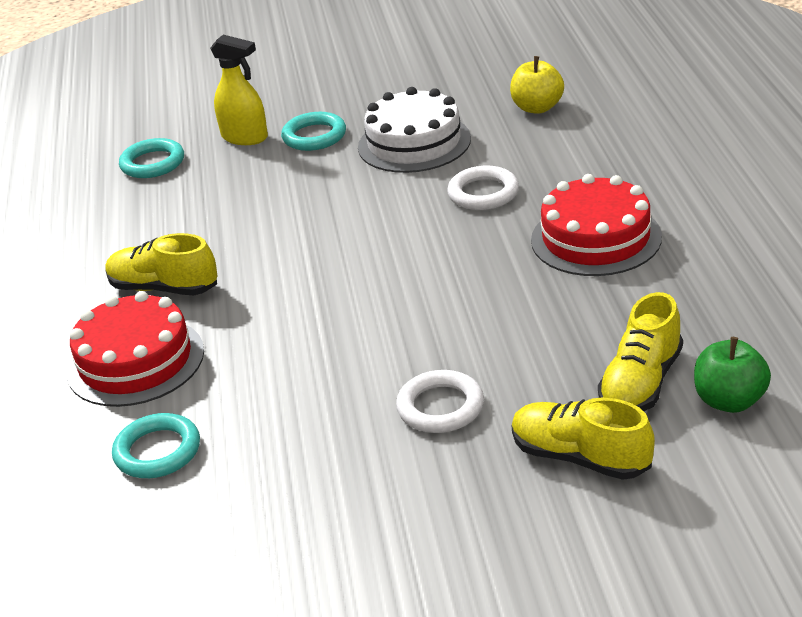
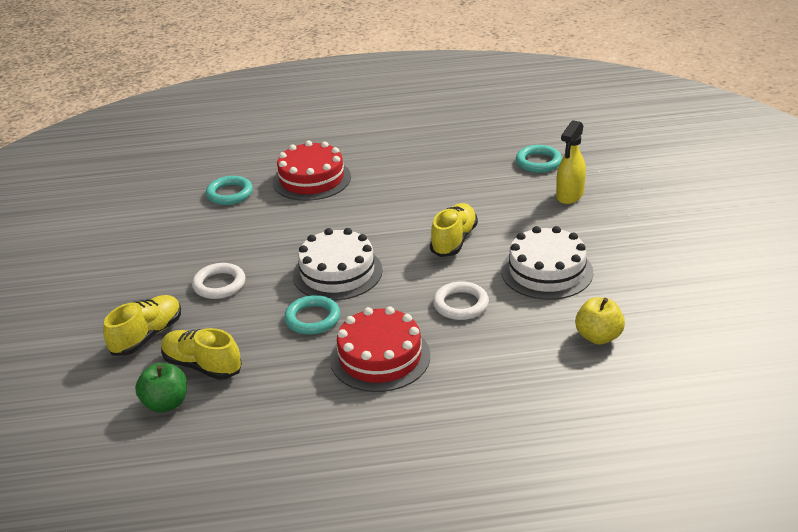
camera: 90 degrees right, 0 degrees up
yellow shoe [105,233,217,295] -> yellow shoe moved to [430,203,478,257]
turquoise ring [281,112,346,151] -> turquoise ring moved to [284,295,340,335]
none -> white cake [293,228,383,300]

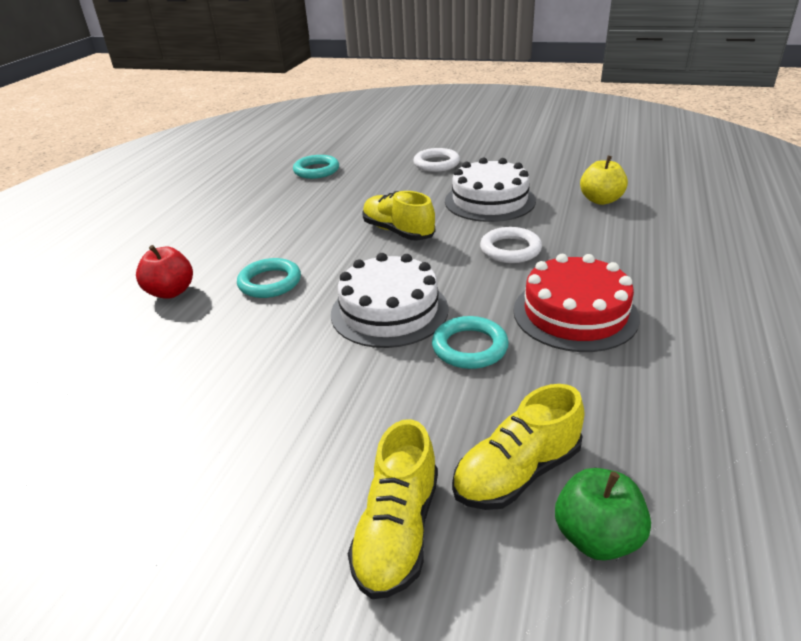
camera: 65 degrees left, 0 degrees up
yellow shoe [103,295,181,356] -> yellow shoe turned 135 degrees counterclockwise [348,419,438,599]
white ring [192,263,245,299] -> white ring moved to [413,148,460,172]
turquoise ring [206,176,253,205] -> turquoise ring moved to [237,258,301,298]
red cake [273,141,351,201] -> red apple [136,245,193,299]
yellow spray bottle [556,120,586,204] -> none

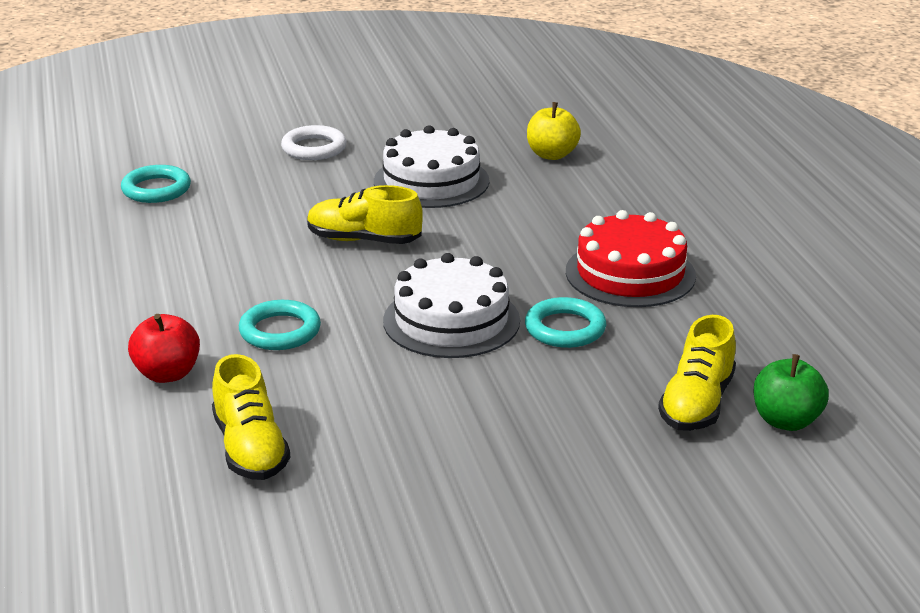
camera: 35 degrees left, 5 degrees down
yellow shoe [348,419,438,599] -> yellow shoe moved to [212,354,290,480]
white ring [480,227,542,263] -> none

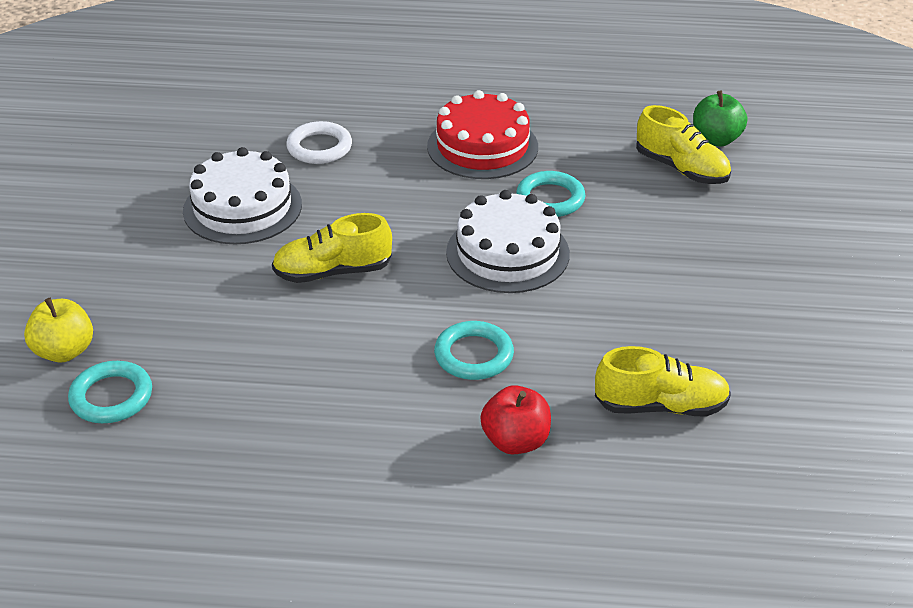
camera: 70 degrees left, 10 degrees up
white ring [281,125,347,160] -> white ring moved to [286,121,352,164]
yellow shoe [307,185,423,244] -> yellow shoe turned 45 degrees clockwise [272,213,392,283]
yellow apple [527,102,581,160] -> yellow apple moved to [24,298,93,362]

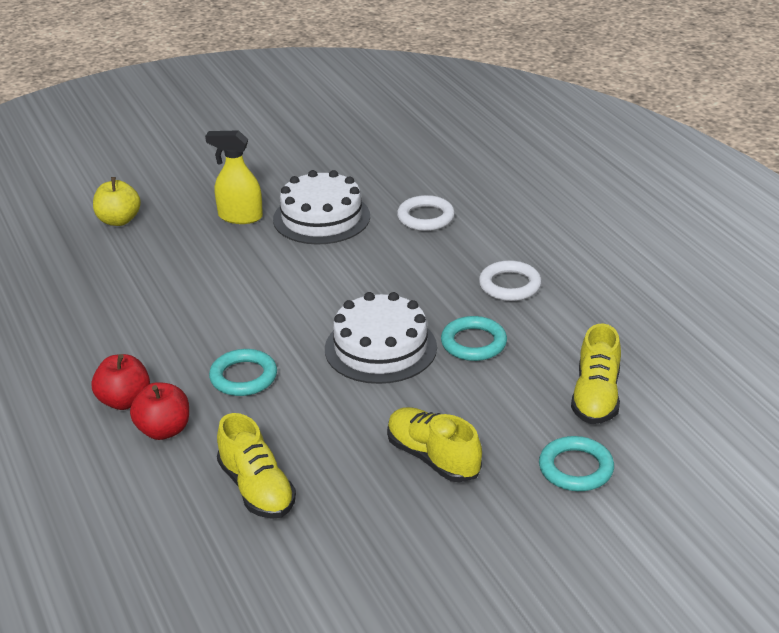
camera: 60 degrees right, 5 degrees down
turquoise ring [68,361,152,423] -> turquoise ring moved to [539,436,614,491]
yellow shoe [272,213,392,283] -> yellow shoe moved to [387,407,482,482]
red cake [427,90,538,179] -> white ring [479,260,541,301]
green apple [693,90,747,147] -> none
none -> red apple [92,354,150,410]
none -> yellow spray bottle [205,130,263,224]

